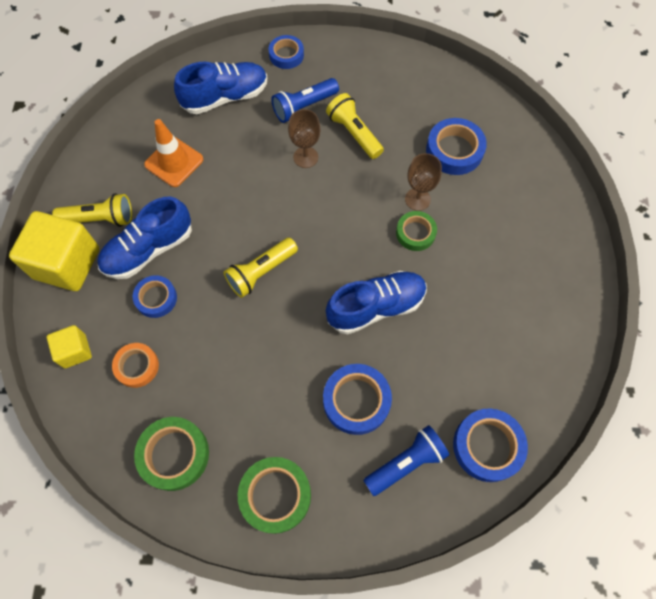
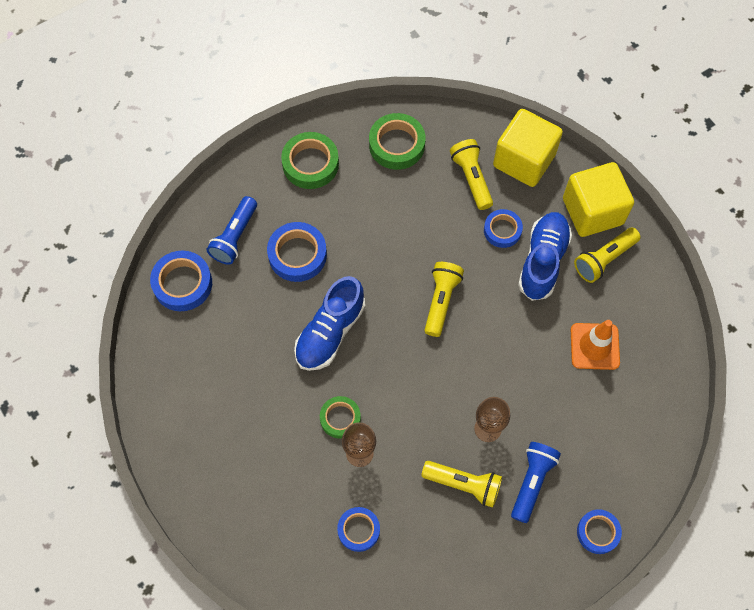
camera: 145 degrees right, 0 degrees up
yellow cube [47,325,92,368] -> yellow cube [493,109,563,187], size x1.92
orange tape [112,343,159,388] -> yellow flashlight [450,139,493,210]
blue shoe [174,61,267,114] -> none
blue tape [426,118,487,175] -> blue tape [337,507,380,552], size x0.65

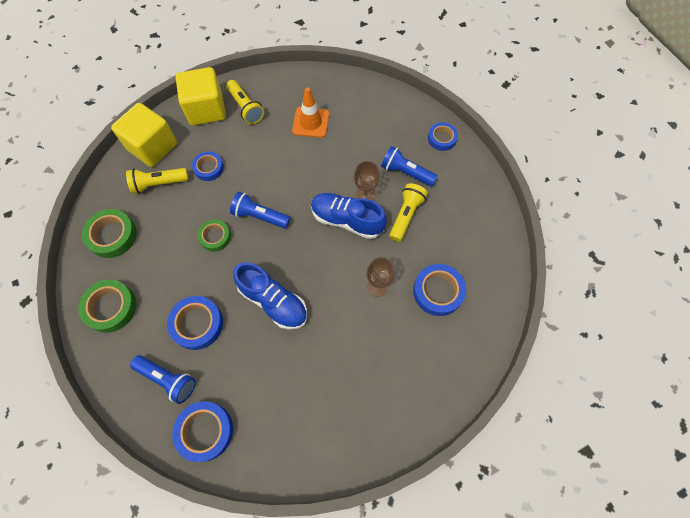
camera: 85 degrees left, 0 degrees up
green tape [320,396,361,439] -> green tape moved to [197,220,231,252]
blue tape [337,507,380,552] -> blue tape [413,264,466,316], size x1.53
yellow flashlight [424,262,464,337] -> blue flashlight [230,192,290,229]
blue shoe [518,212,572,301] -> blue shoe moved to [311,193,387,239]

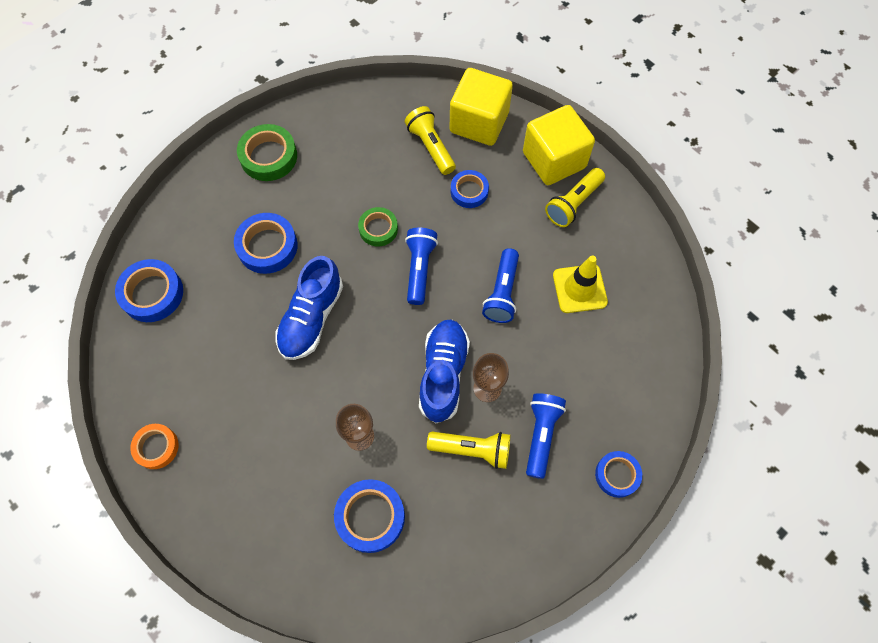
camera: 75 degrees right, 0 degrees up
green tape [82,209,137,258] -> none
blue flashlight [130,355,196,404] -> blue flashlight moved to [482,248,519,323]
orange traffic cone [292,87,329,138] -> yellow traffic cone [553,255,608,313]
none -> orange tape [130,424,179,469]

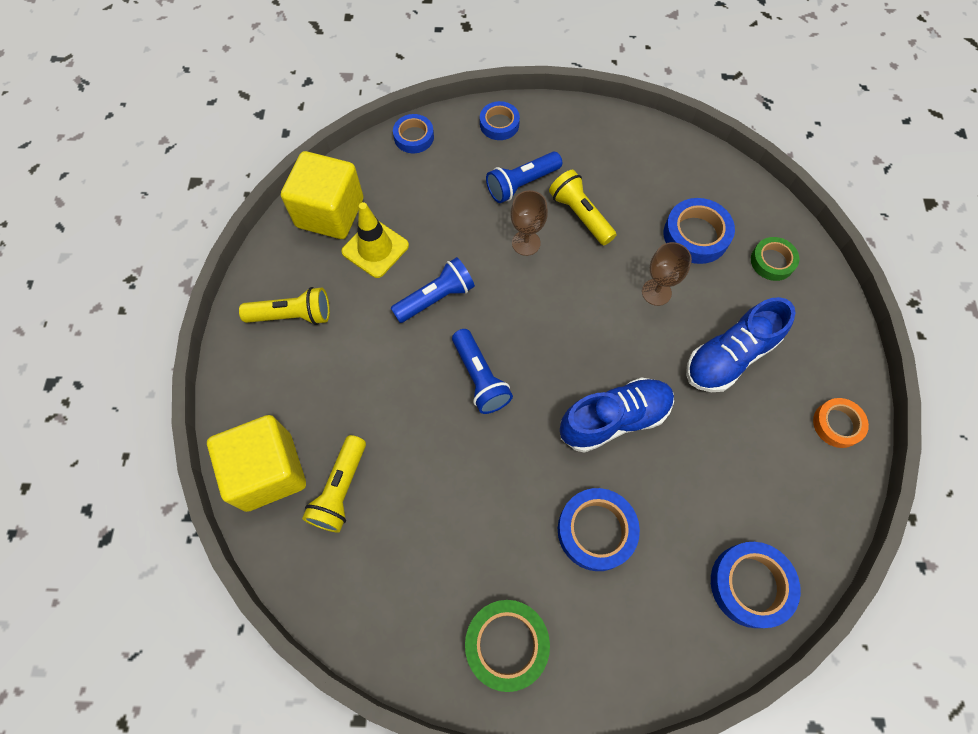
camera: 135 degrees left, 0 degrees up
green tape [358,207,398,247] -> green tape moved to [751,237,799,281]
blue flashlight [405,228,438,305] -> blue flashlight turned 75 degrees counterclockwise [452,329,513,414]
blue shoe [419,319,470,423] -> blue shoe moved to [686,297,796,392]
blue tape [451,170,489,208] -> blue tape moved to [393,114,434,153]
yellow cube [523,105,595,185] -> yellow cube moved to [281,151,363,239]

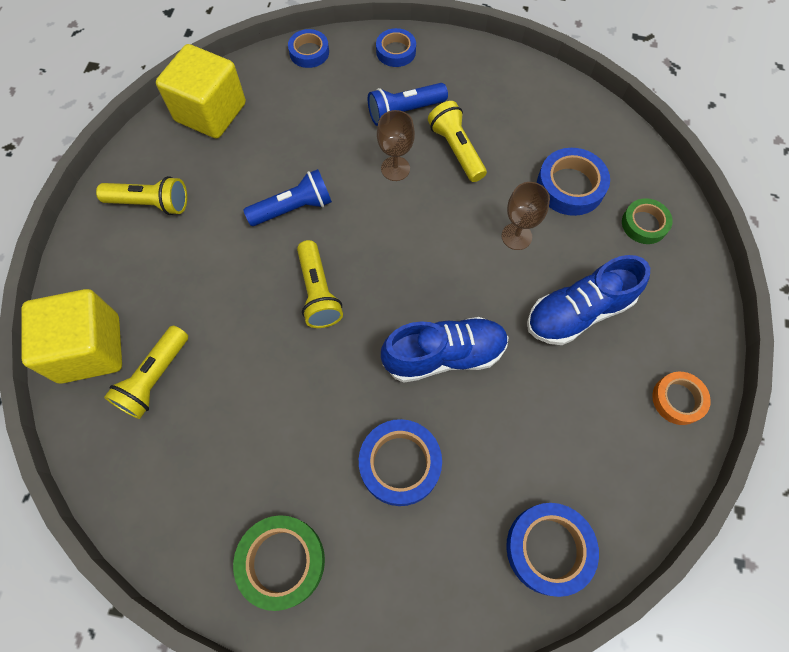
camera: 10 degrees right, 0 degrees up
yellow traffic cone [341,202,409,278] -> none
blue flashlight [452,329,513,414] -> yellow flashlight [297,240,343,328]

